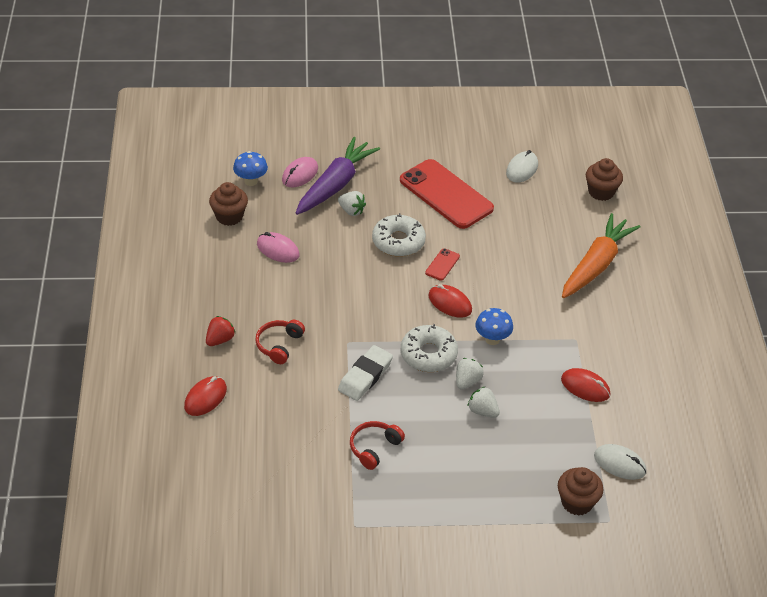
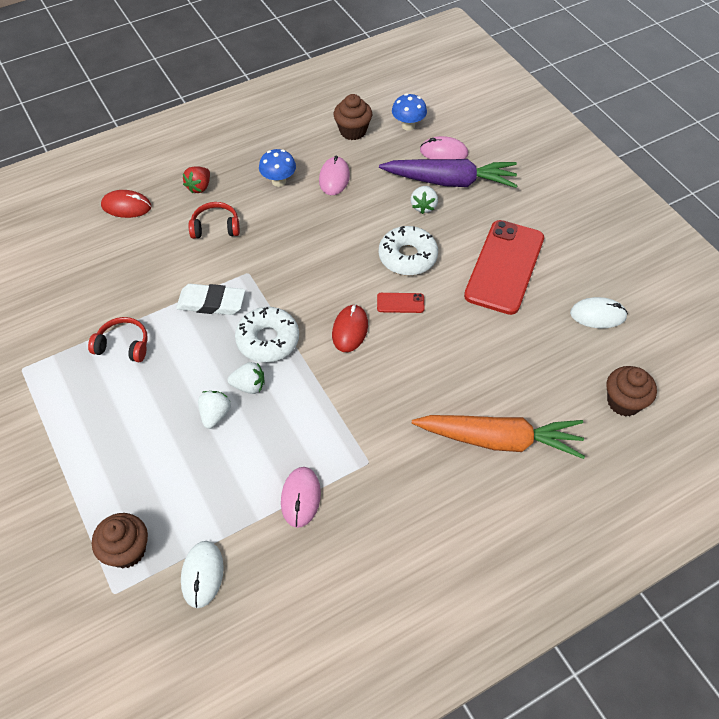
camera: 65 degrees right, 10 degrees up
red strawberry [206,316,235,346] -> red strawberry turned 105 degrees clockwise [183,166,210,194]
blue mushroom [476,308,513,345] -> blue mushroom moved to [259,149,296,187]
red mouse [561,368,610,402] -> pink mouse [281,467,321,528]

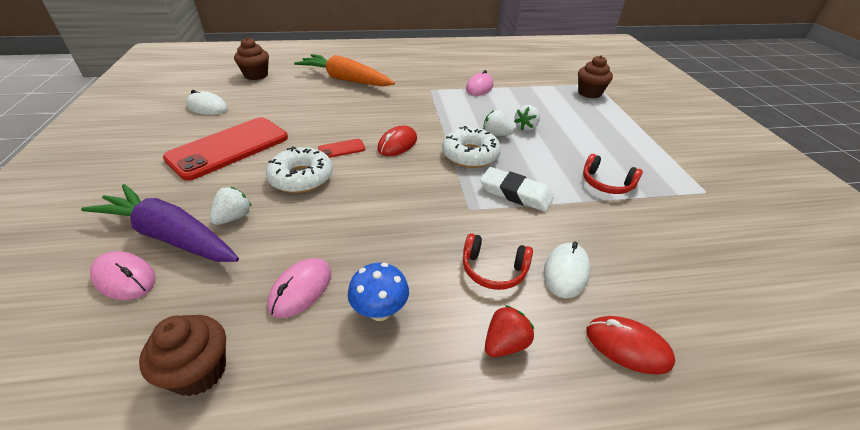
camera: 160 degrees left, 15 degrees down
white mouse [181,541,224,608] -> white mouse moved to [544,242,590,298]
red phone [377,293,424,313] -> red phone turned 45 degrees counterclockwise [318,139,365,158]
blue mushroom [392,94,427,131] -> none

